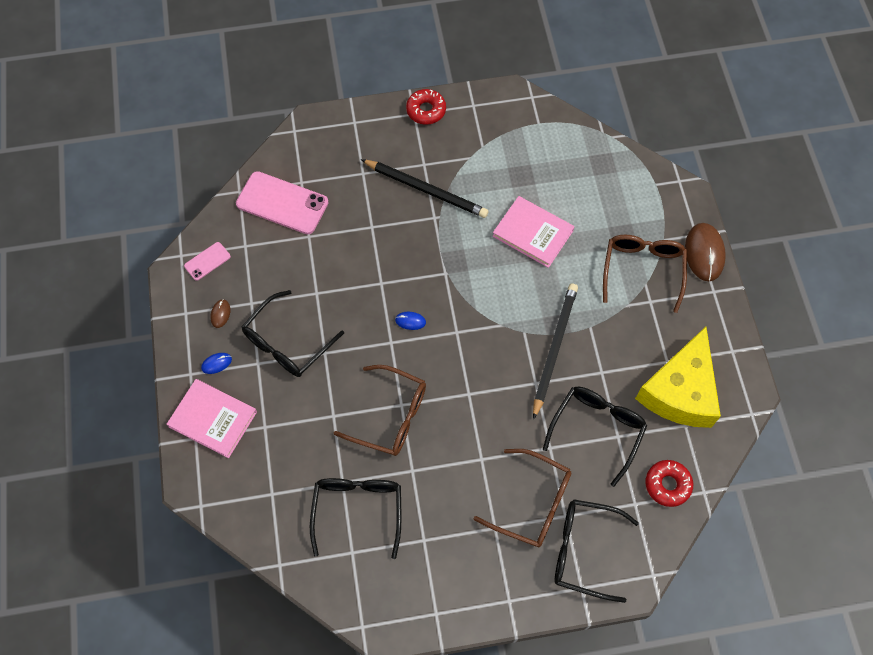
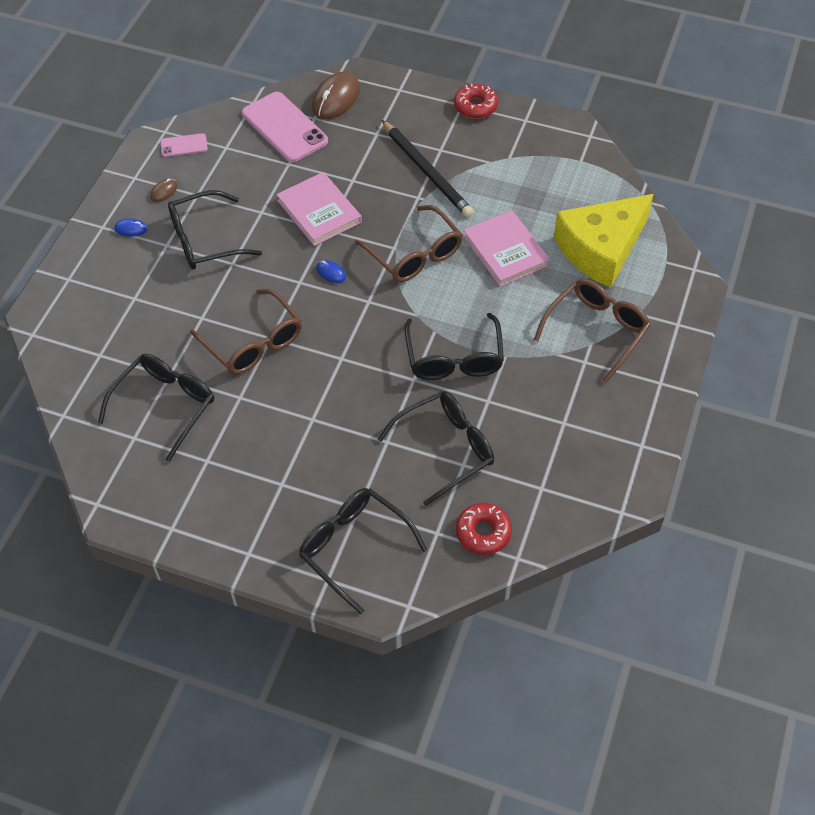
camera: 30 degrees right, 10 degrees down
pink book [166,379,257,458] -> pink book moved to [276,172,362,246]
brown glasses [473,449,571,547] -> brown glasses moved to [355,205,463,282]
black pencil [533,283,578,420] -> black glasses [404,313,504,380]
yellow cheese [635,327,721,428] -> yellow cheese moved to [554,194,653,288]
brown mouse [685,223,726,281] -> brown mouse moved to [312,72,360,119]

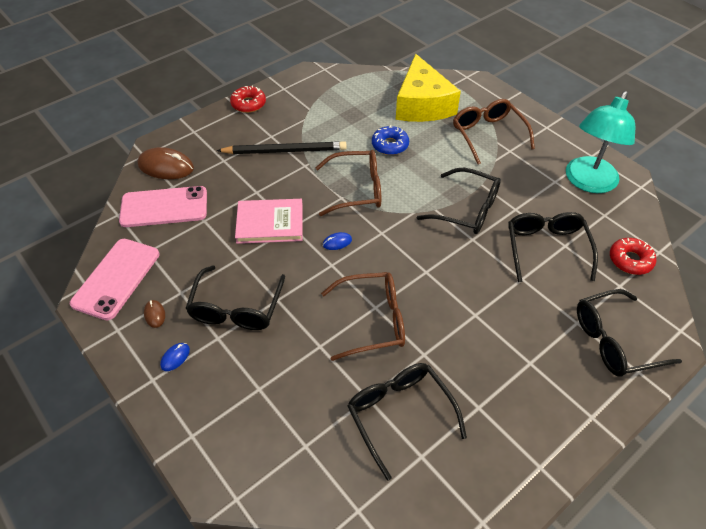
camera: 60 degrees left, 5 degrees down
pink phone [160,133,208,157] -> pink phone [70,239,159,320], size x2.02
brown mouse [312,72,360,119] -> brown mouse turned 45 degrees counterclockwise [137,147,194,179]
pink book [463,210,550,287] -> blue donut [372,125,409,155]
none -> turquoise lamp [566,91,635,193]

